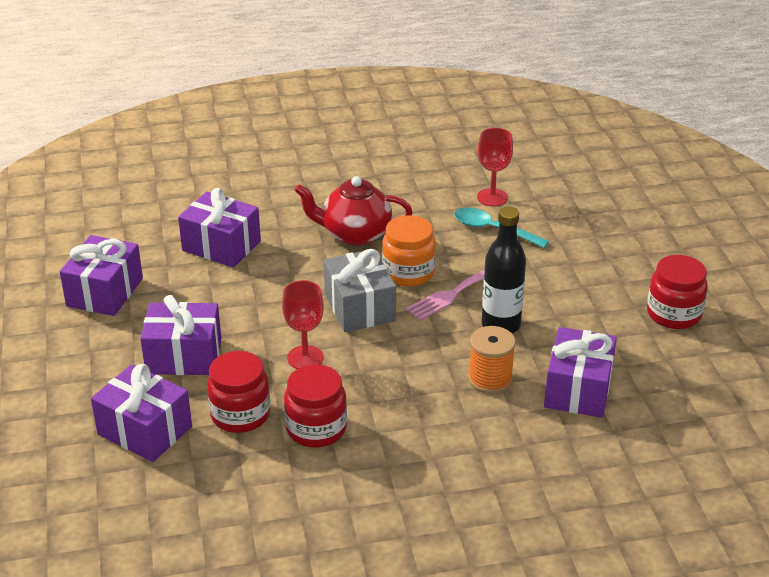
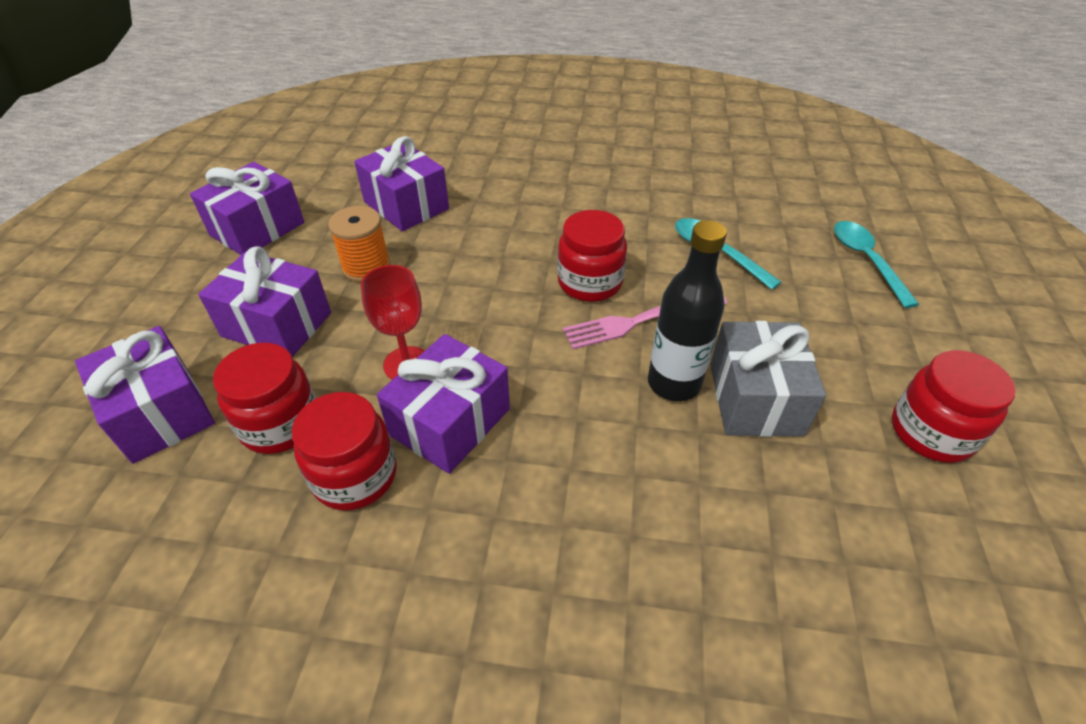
camera: 20 degrees right, 10 degrees up
red teapot [294,176,412,246] -> none
grey gift [324,249,396,332] -> grey gift moved to [710,321,826,437]
orange jar [382,215,436,287] -> red jar [557,210,627,302]
orange spool [468,326,516,394] -> orange spool moved to [328,206,391,283]
red goblet [477,128,513,206] -> none
purple gift [544,327,617,418] -> purple gift moved to [377,334,510,474]
none -> turquoise spoon [834,221,920,308]

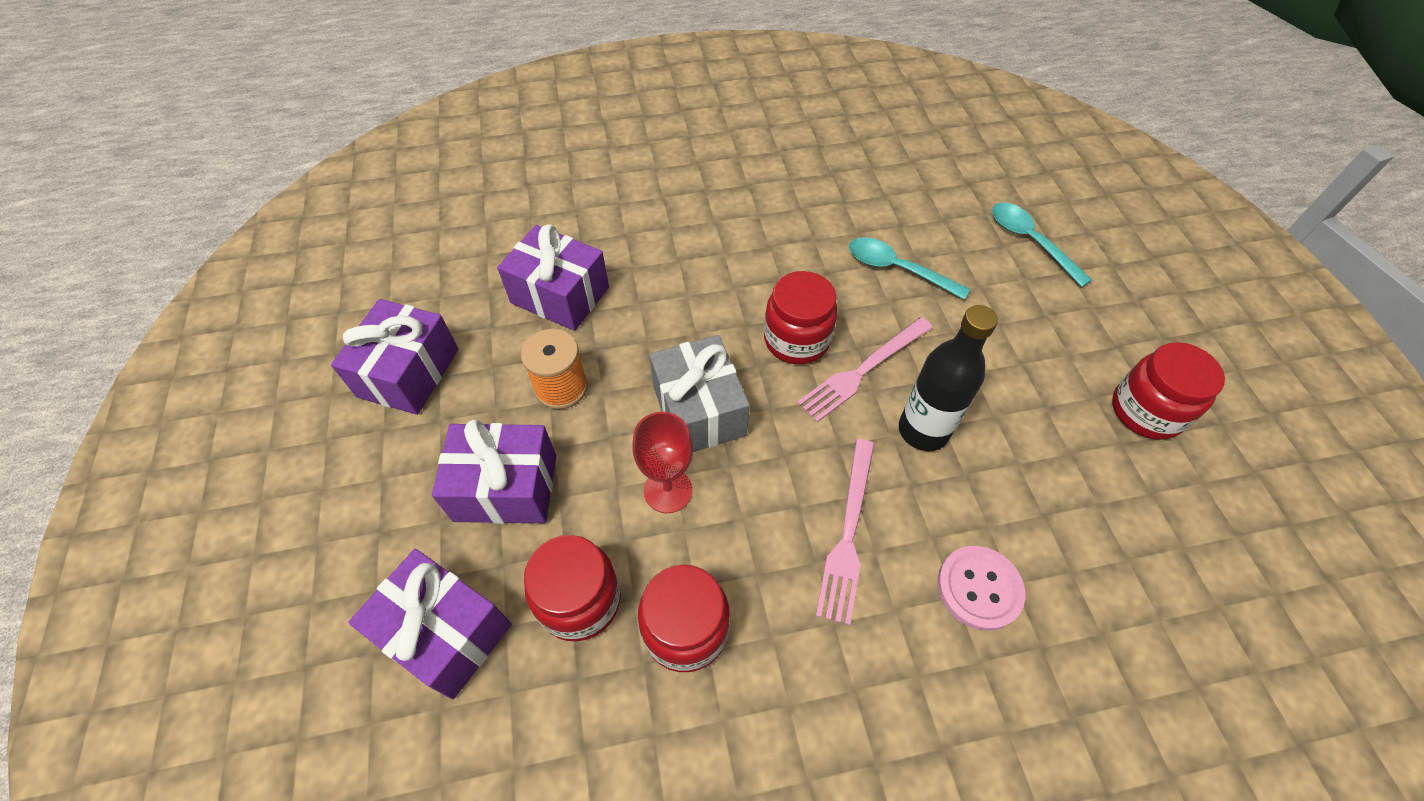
camera: 20 degrees left, 10 degrees up
purple gift [377,334,510,474] -> none
grey gift [710,321,826,437] -> grey gift moved to [649,335,750,452]
none -> pink fork [816,439,874,625]
none -> pink button [937,546,1025,631]

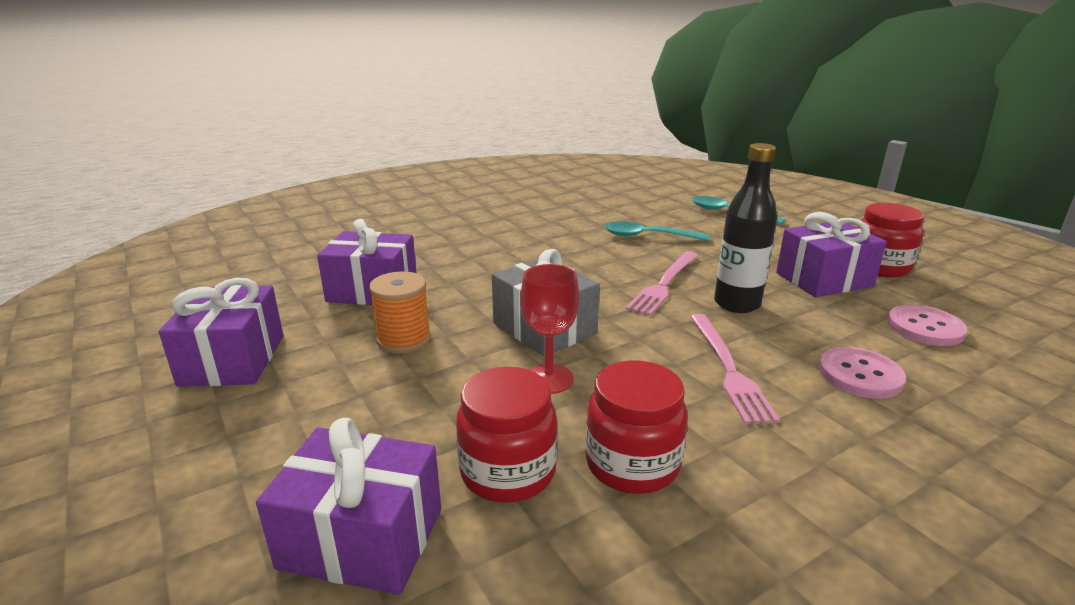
camera: 20 degrees left, 30 degrees down
purple gift [432,420,556,524] -> purple gift moved to [776,212,887,297]
red jar [764,271,838,364] -> none
none -> pink button [887,305,967,346]

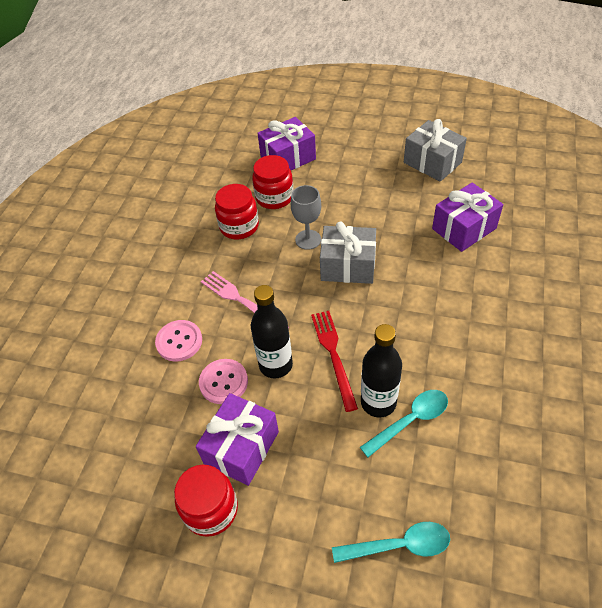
camera: 140 degrees right, 25 degrees up
purple gift [159,278,284,386] -> grey gift [404,119,467,182]
orange spool [369,271,431,353] -> none
red goblet [520,264,579,394] -> grey goblet [290,185,321,250]
pink fork [625,251,698,316] -> red fork [311,311,358,412]
pink button [887,305,967,346] -> pink button moved to [199,359,248,404]
none -> black bottle [361,324,402,418]

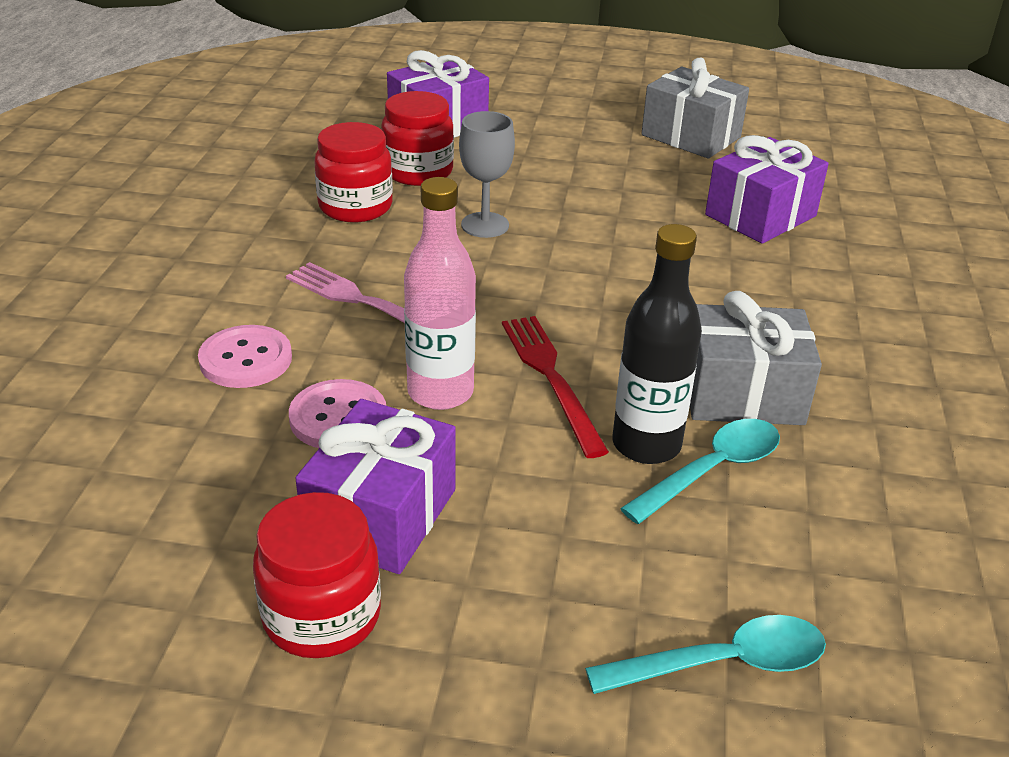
camera: 10 degrees left, 15 degrees down
black bottle [251,285,293,378] -> pink bottle [404,177,476,410]
grey gift [320,222,376,284] -> grey gift moved to [690,291,822,425]

